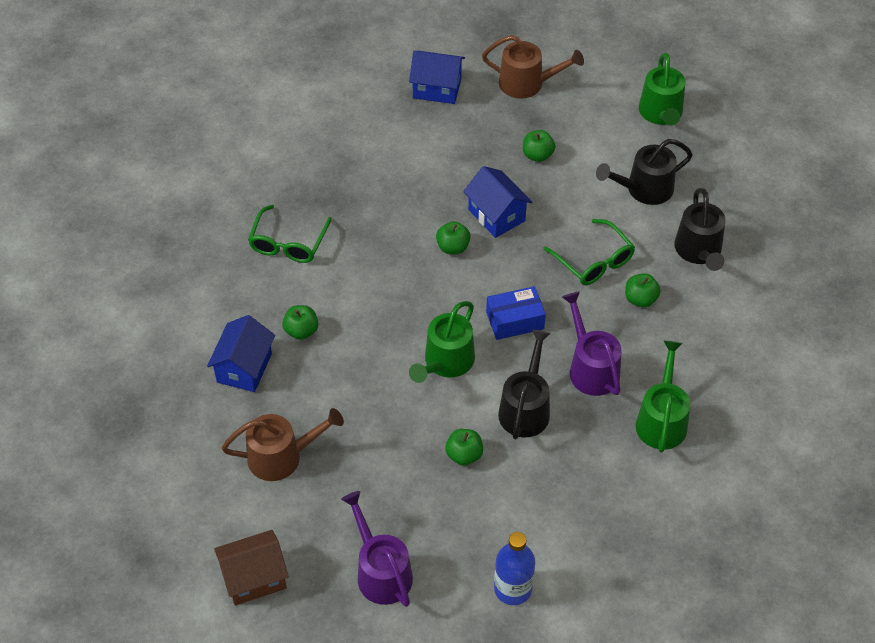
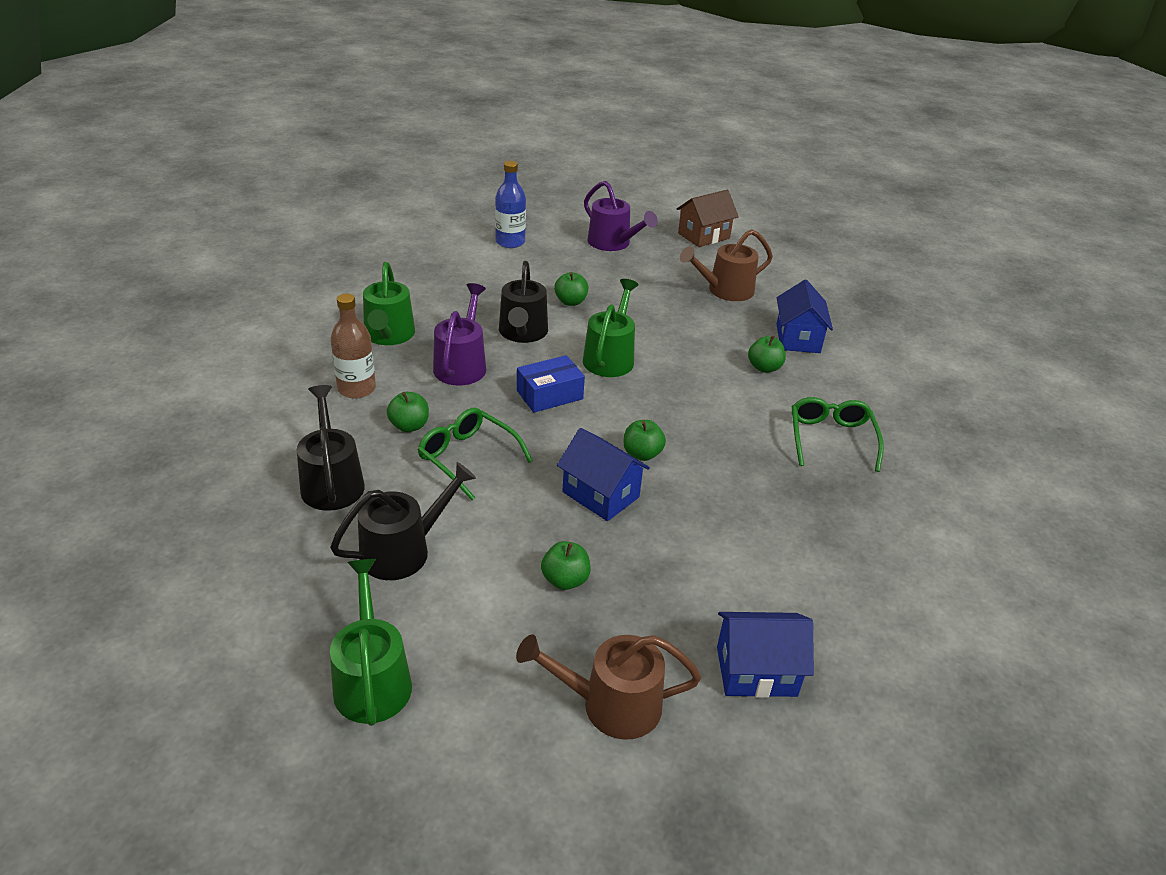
camera: 165 degrees right, 15 degrees down
purple watering can [562,291,622,396] -> purple watering can turned 135 degrees counterclockwise [433,283,486,386]
none -> brown bottle [331,294,376,399]

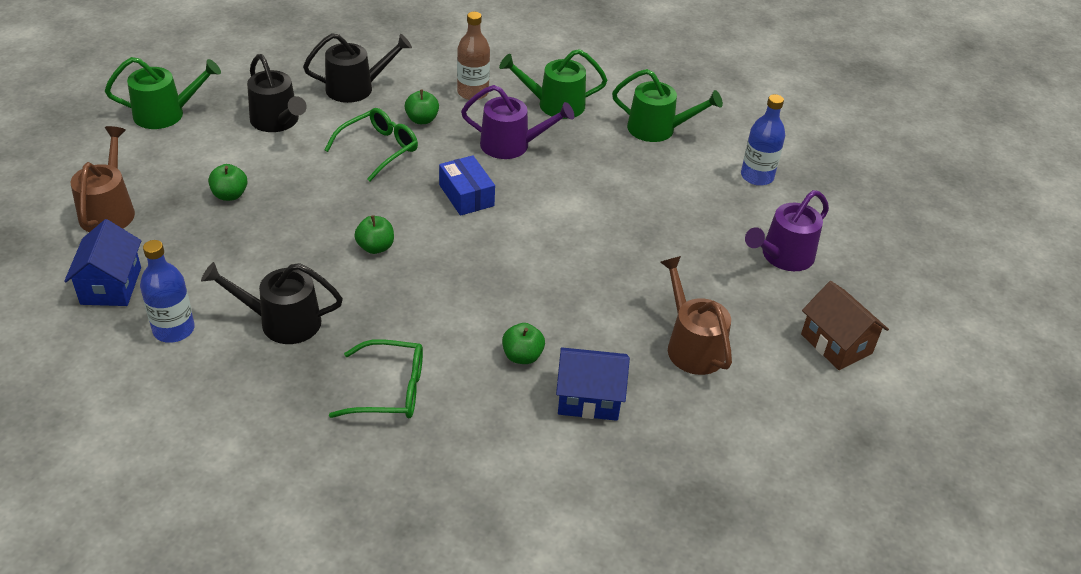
camera: 90 degrees right, 5 degrees up
black watering can [499,261,548,343] -> black watering can moved to [201,262,343,344]
green apple [554,272,589,306] -> none
blue house [557,428,650,521] -> none
green watering can [583,279,639,377] -> green watering can moved to [612,69,723,142]
none -> blue bottle [140,240,195,343]

